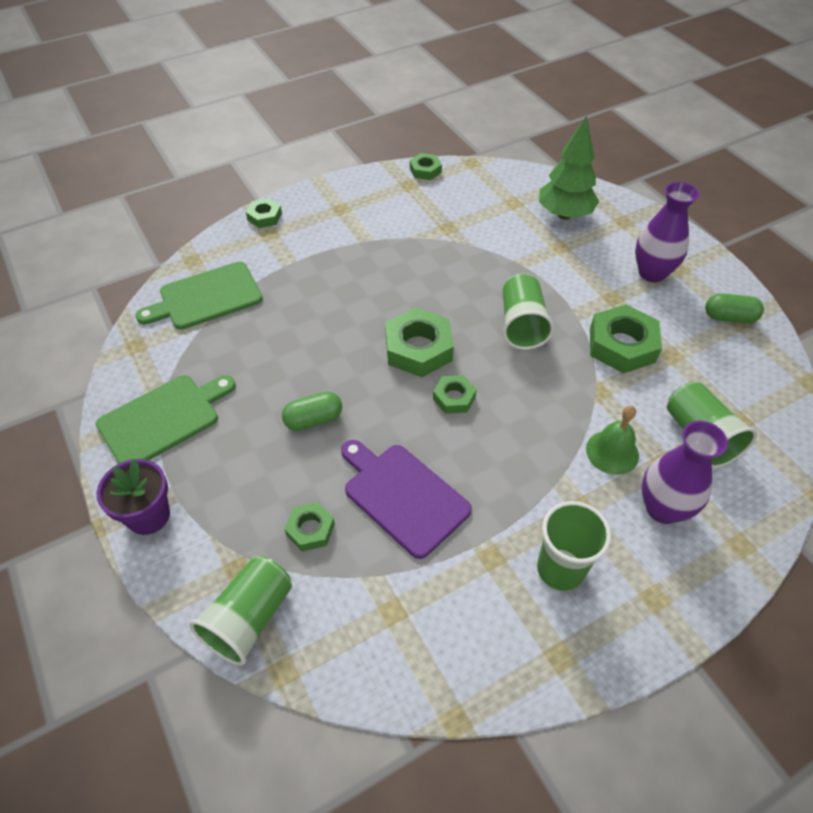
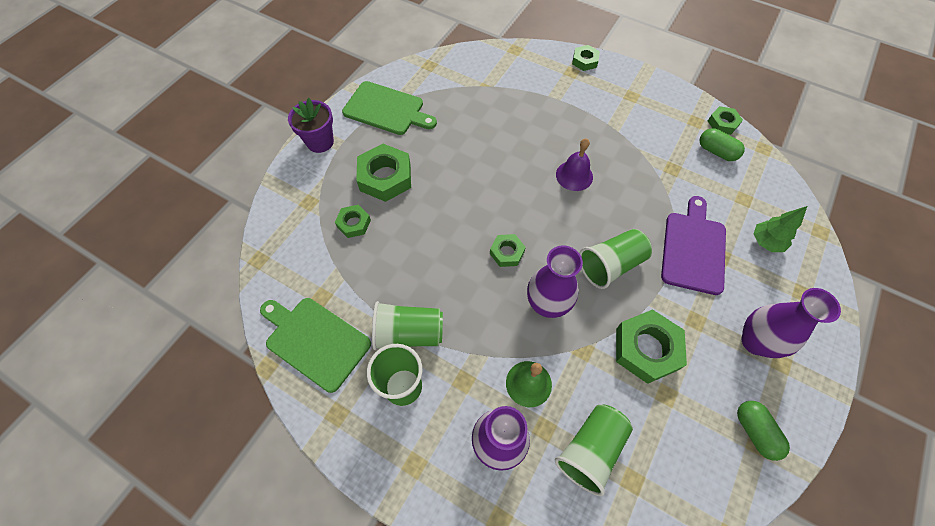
camera: 60 degrees right, 10 degrees up
green cutting board [136,262,263,330] -> green cutting board moved to [260,298,371,393]
green cup [189,556,292,666] -> green cup moved to [372,301,443,350]
green capsule [282,391,342,431] -> green capsule moved to [699,128,745,161]
purple cutting board [341,440,472,559] -> purple cutting board moved to [661,196,726,295]
green nut [385,307,454,377] -> green nut moved to [356,144,411,202]
green tree [539,115,599,220] -> green tree [754,206,807,252], size x0.61
none -> purple vase [527,245,583,318]
none -> purple bell [556,138,593,191]

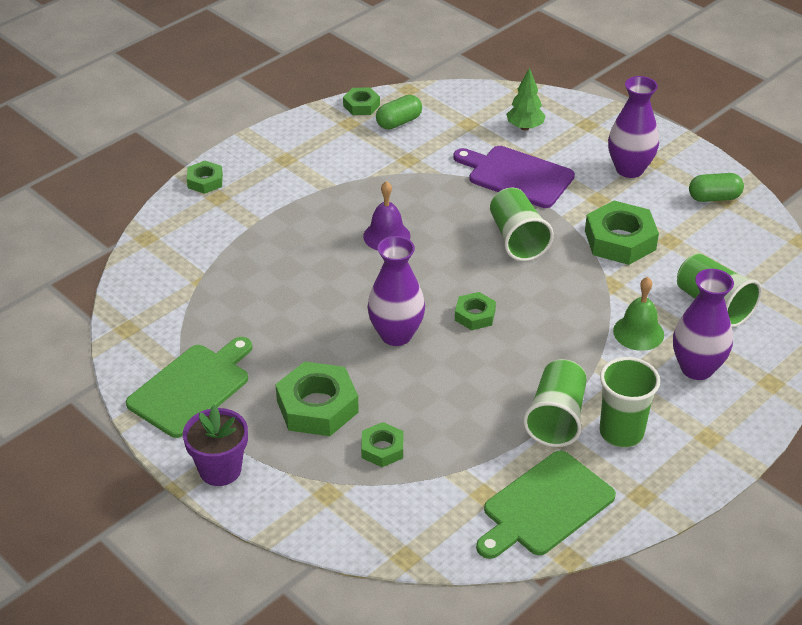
camera: 75 degrees left, 20 degrees down
purple vase [527,245,583,318] -> purple vase moved to [367,236,425,346]

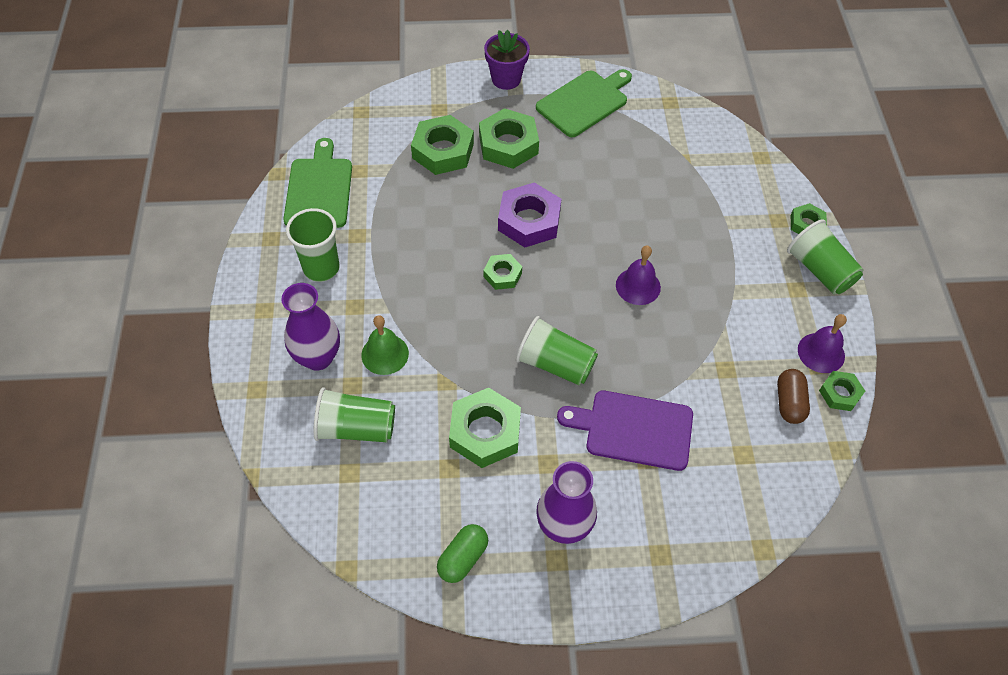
camera: 130 degrees right, 15 degrees up
green cutting board [126,337,252,438] -> green cutting board turned 120 degrees counterclockwise [536,69,632,137]
green nut [361,422,403,467] -> green nut [411,115,474,175], size x1.80
purple vase [367,236,425,346] -> purple nut [498,182,561,247]
green capsule [376,95,422,129] -> brown capsule [777,369,810,424]
purple cutting board [453,146,575,208] -> purple cutting board turned 150 degrees counterclockwise [557,391,693,471]
green tree [506,67,545,130] -> none
green cup [523,359,587,447] -> green cup moved to [787,219,864,294]
none -> purple bell [798,314,847,373]

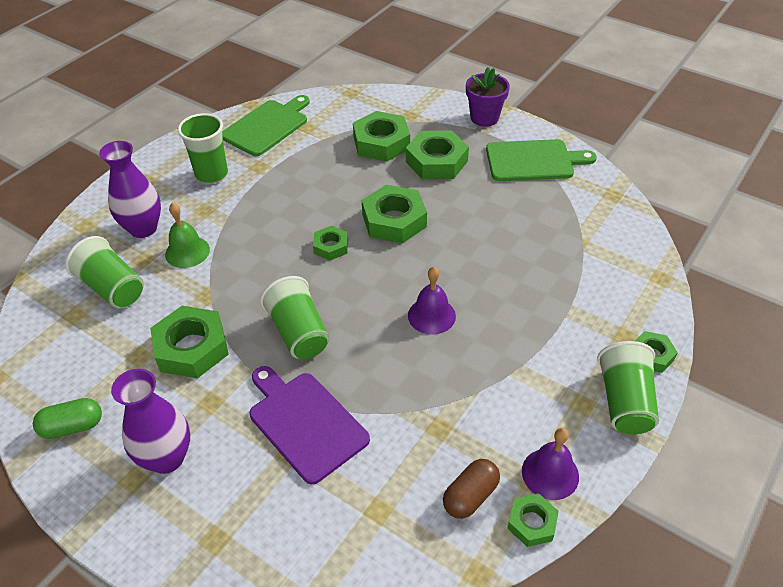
camera: 40 degrees right, 10 degrees down
purple nut [498,182,561,247] -> green nut [362,185,427,244]

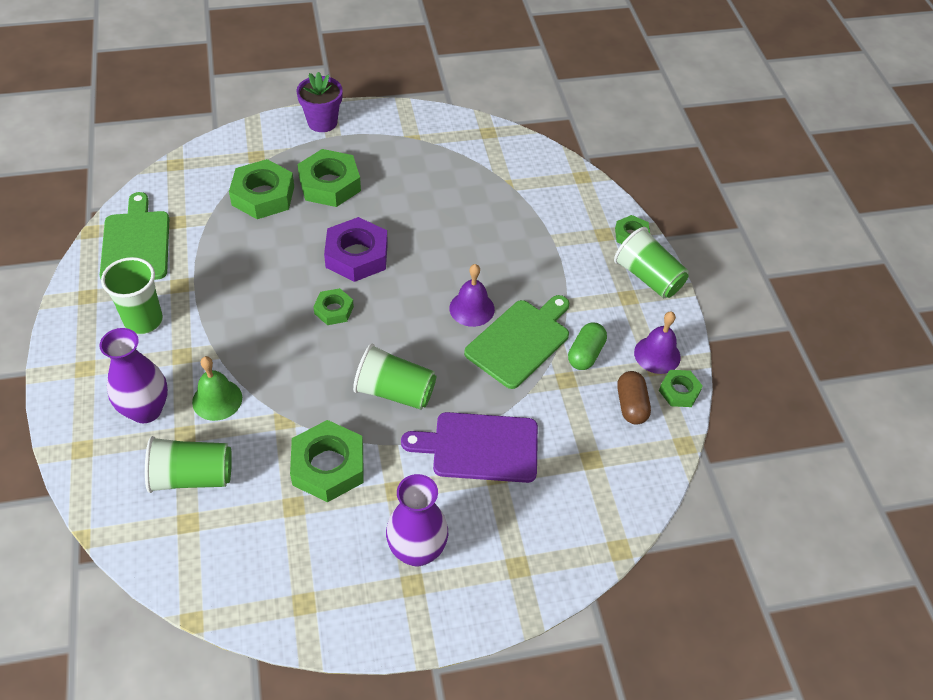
camera: 50 degrees left, 5 degrees up
green capsule [33,398,102,439] -> green capsule moved to [568,322,607,370]
green nut [362,185,427,244] -> purple nut [324,217,388,282]
green cutting board [486,139,597,181] -> green cutting board moved to [464,295,569,389]

